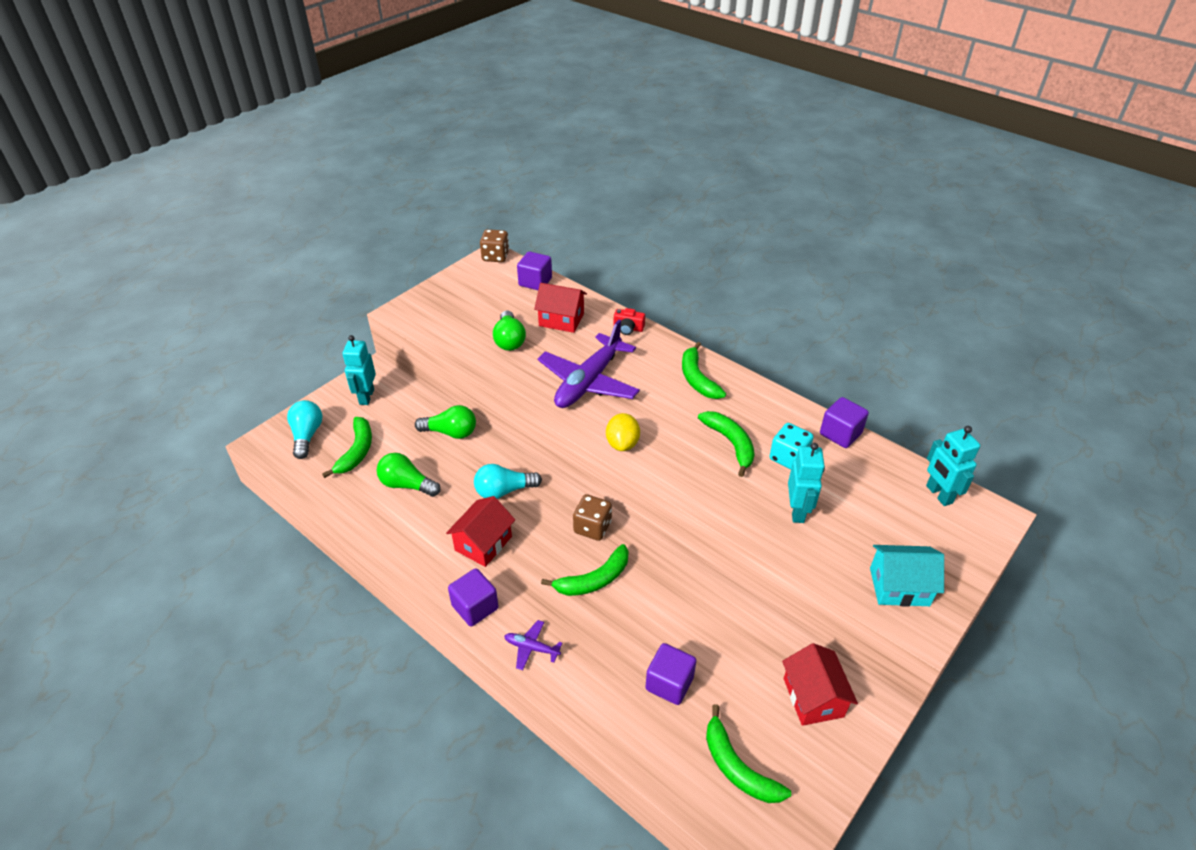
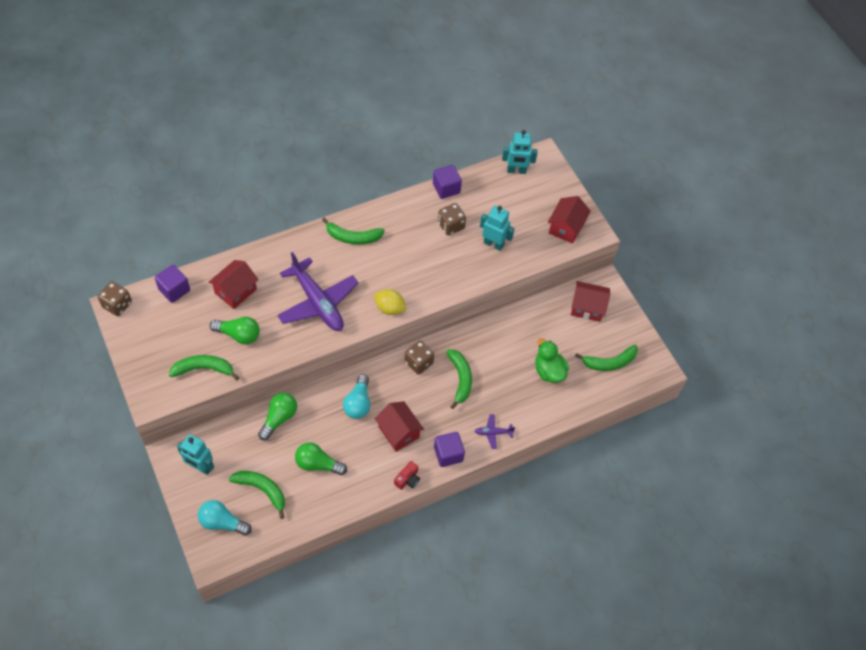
camera: 70 degrees left, 15 degrees up
green light bulb [376,453,441,497] -> green light bulb turned 60 degrees clockwise [295,442,347,475]
purple plane [504,620,562,670] -> purple plane turned 45 degrees clockwise [475,414,515,449]
red camera [614,308,645,335] -> red camera moved to [394,461,420,490]
purple cube [646,643,696,705] -> green duck [535,338,569,383]
green banana [698,411,755,477] -> green banana moved to [169,355,239,380]
turquoise dice [770,423,814,469] -> brown dice [438,203,466,236]
turquoise house [870,545,944,607] -> red house [548,196,591,244]

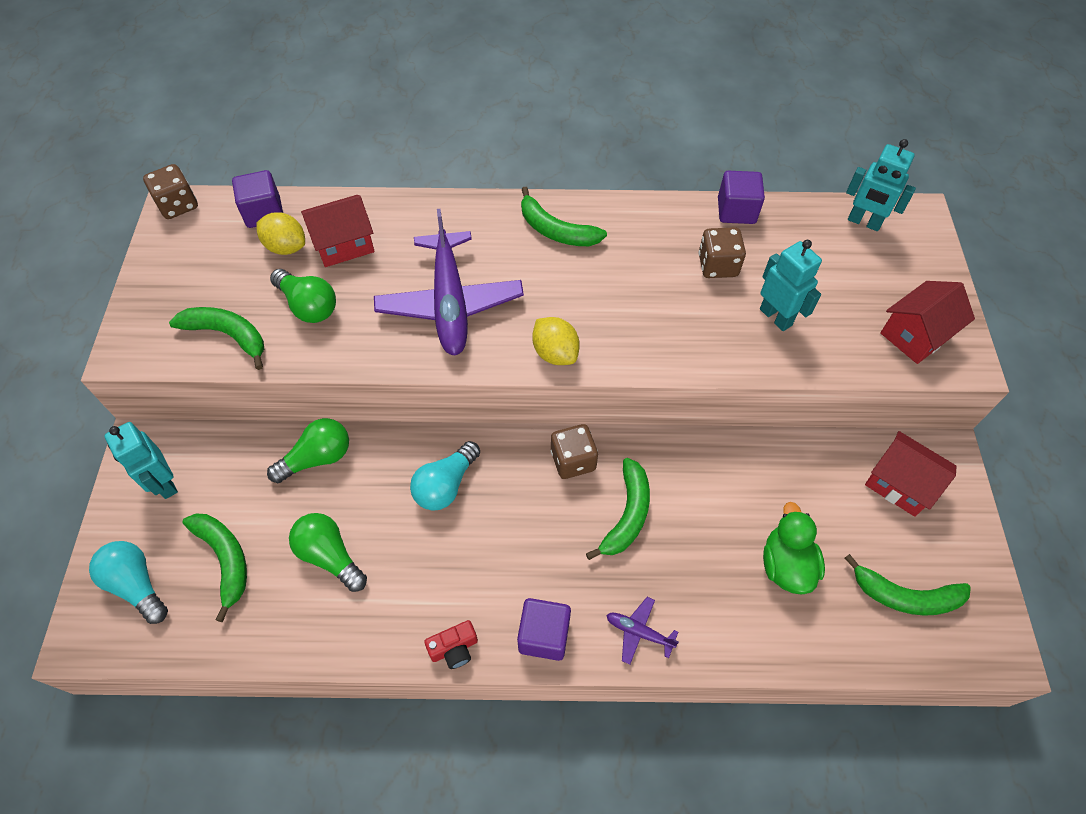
camera: 30 degrees right, 0 degrees up
red house [375,401,424,452] -> none
none -> yellow lemon [256,212,305,255]

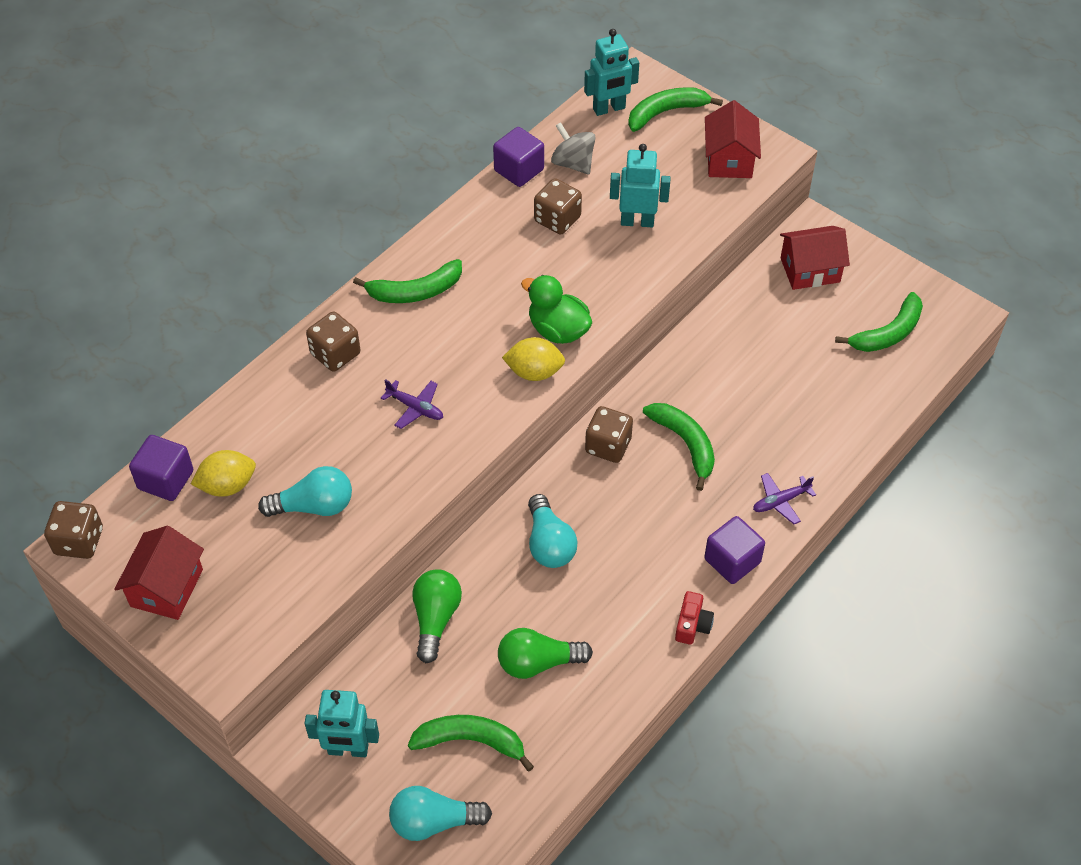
camera: 50 degrees left, 5 degrees down
green banana [169,307,264,370] -> green banana moved to [628,87,723,132]
green light bulb [270,269,336,323] -> turquoise light bulb [258,466,352,517]
red house [301,195,375,267] -> red house moved to [114,526,204,620]
purple plane [374,209,524,355] -> purple plane [381,379,443,429], size x0.42
green duck [763,502,825,595] -> green duck moved to [521,275,592,344]
none -> brown dice [306,311,360,372]
none -> grey spinning top [551,122,596,174]

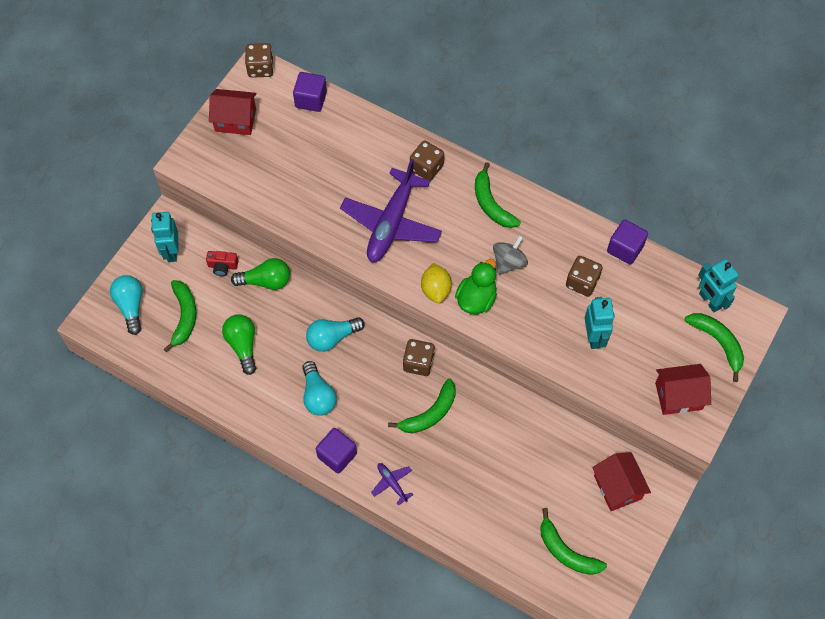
camera: 80 degrees right, 10 degrees up
yellow lemon [191,450,256,497] -> none
turquoise light bulb [258,466,352,517] -> turquoise light bulb moved to [302,361,337,416]
purple plane [381,379,443,429] -> purple plane [340,159,442,262], size x2.37
grey spinning top [551,122,596,174] -> grey spinning top moved to [493,235,528,275]
red camera [675,591,714,645] -> red camera moved to [206,251,238,276]

